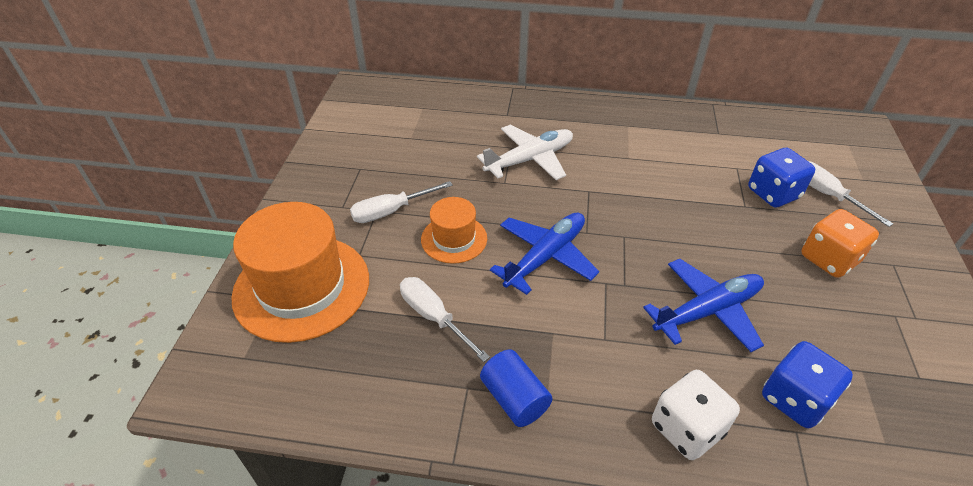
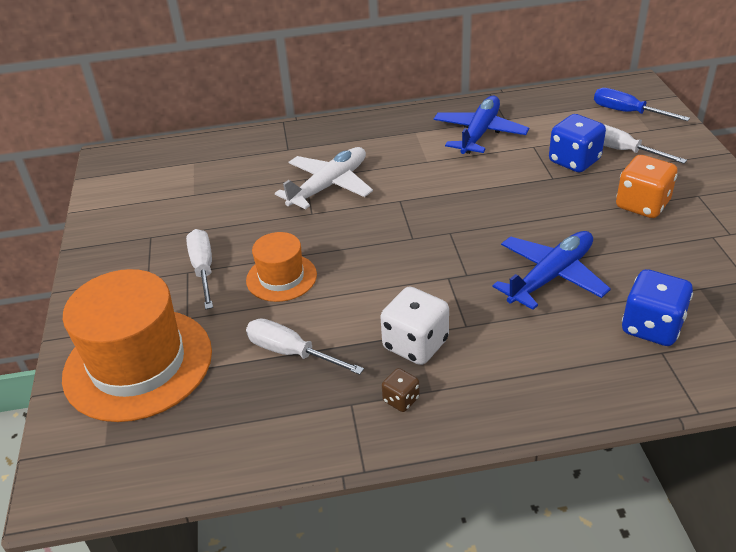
camera: 15 degrees left, 5 degrees down
white screwdriver [350,181,453,223] -> white screwdriver turned 120 degrees clockwise [186,229,213,310]
blue cylinder [480,349,553,427] -> brown dice [382,368,420,412]
blue plane [490,213,599,295] -> blue plane moved to [434,96,529,154]
white dice [652,370,740,460] -> white dice moved to [380,287,449,365]
none -> blue screwdriver [594,88,690,121]

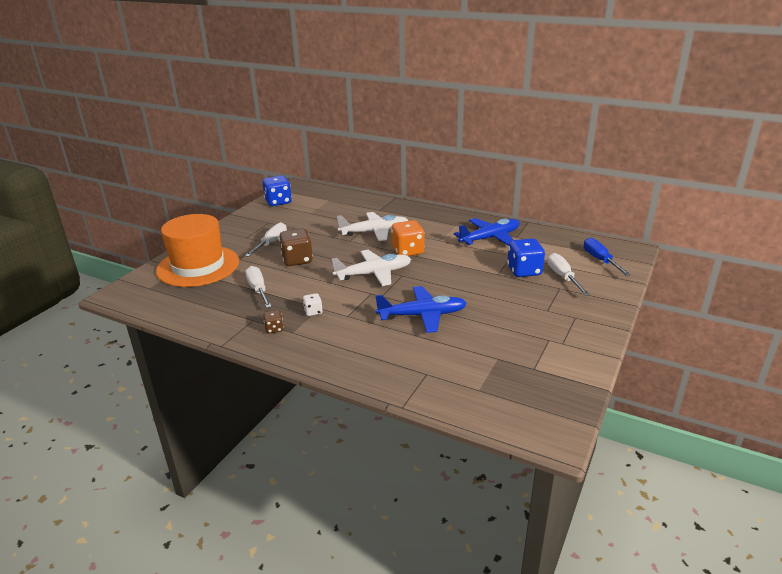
camera: 35 degrees right, 10 degrees down
orange hat [246,232,317,302] -> brown dice [279,229,313,266]
white dice [380,287,449,365] -> white dice [303,293,323,316], size x0.52
orange dice [616,155,678,218] -> orange dice moved to [391,220,425,256]
blue dice [622,269,693,346] -> blue dice moved to [262,176,292,206]
none -> white plane [332,250,411,286]

